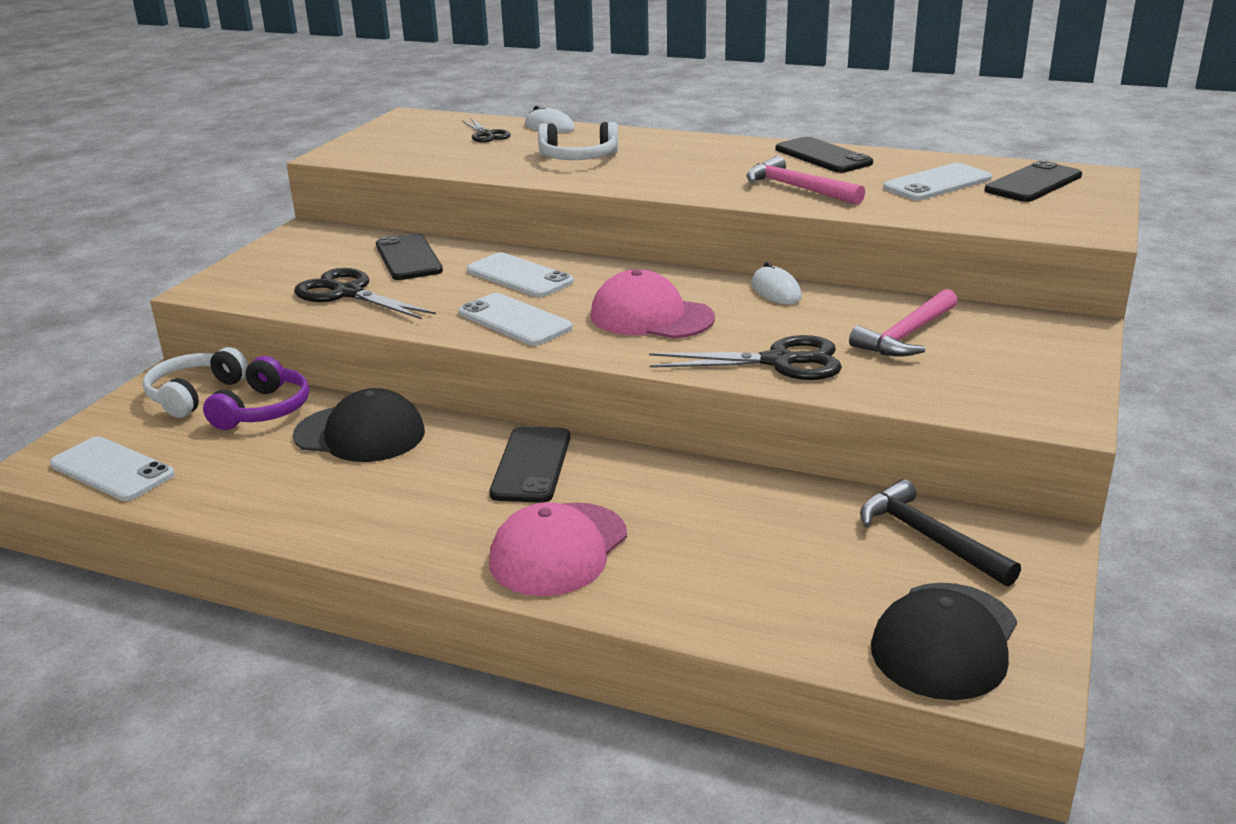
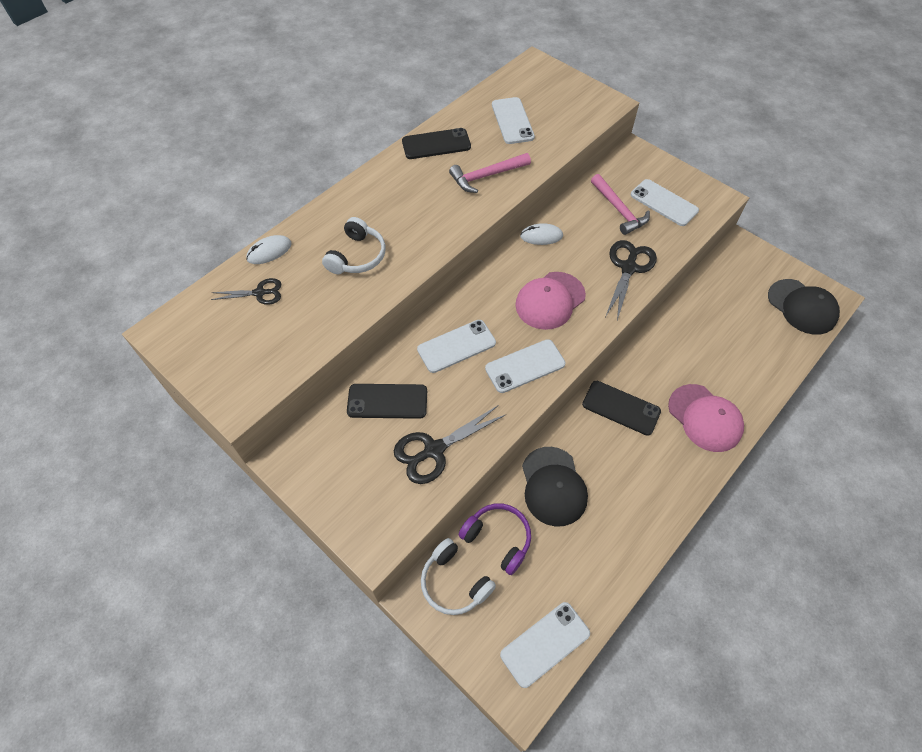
camera: 70 degrees left, 30 degrees up
black cap [293,388,425,462] -> black cap turned 135 degrees clockwise [522,447,588,527]
black hammer [860,479,1021,587] -> none
black phone [984,160,1082,202] -> none
none -> white phone [631,179,699,226]

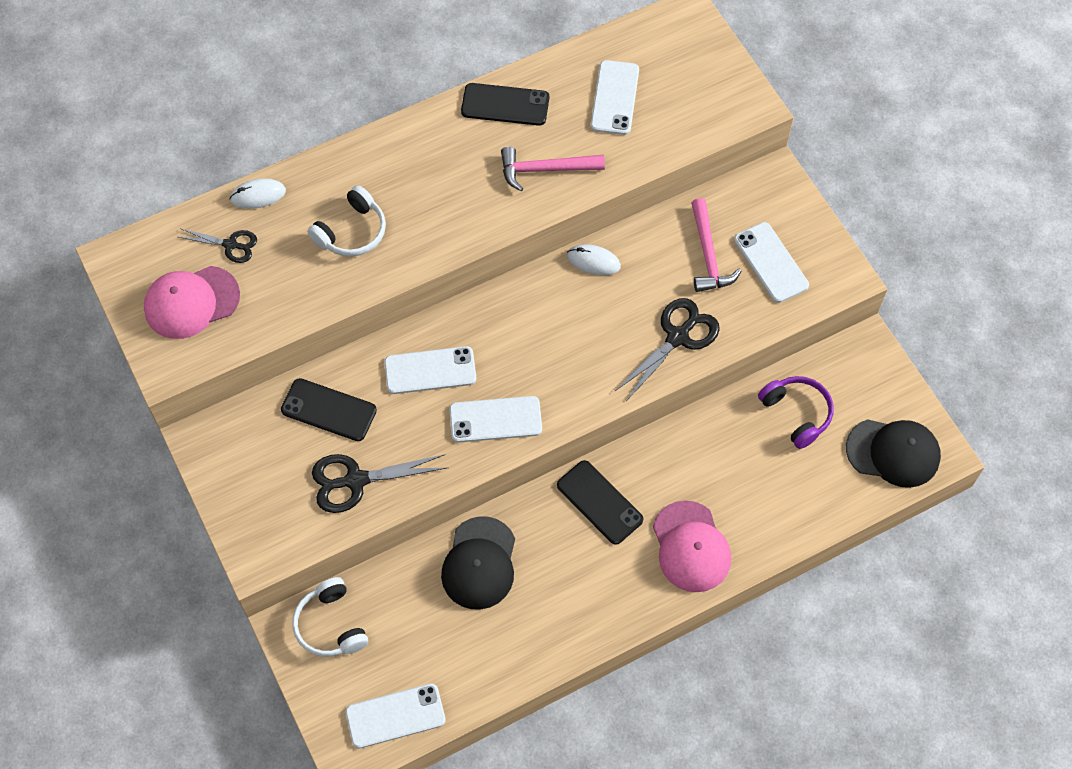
camera: 20 degrees right, 5 degrees up
purple headphones [459,503,531,575] -> purple headphones moved to [758,376,834,449]
pink cap [515,272,586,330] -> pink cap moved to [144,266,240,339]
black cap [768,279,840,335] -> black cap turned 60 degrees counterclockwise [846,419,941,488]

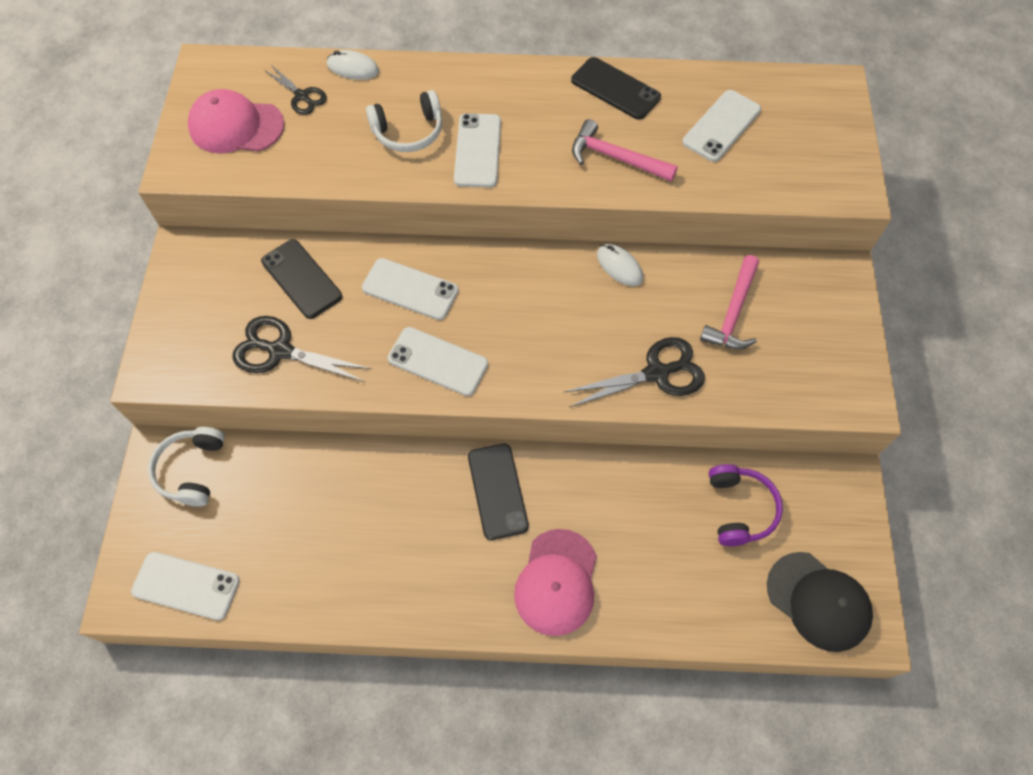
camera: 30 degrees right, 0 degrees up
black cap [441,516,515,610] -> none
white phone [734,222,809,303] -> white phone moved to [454,113,501,188]

